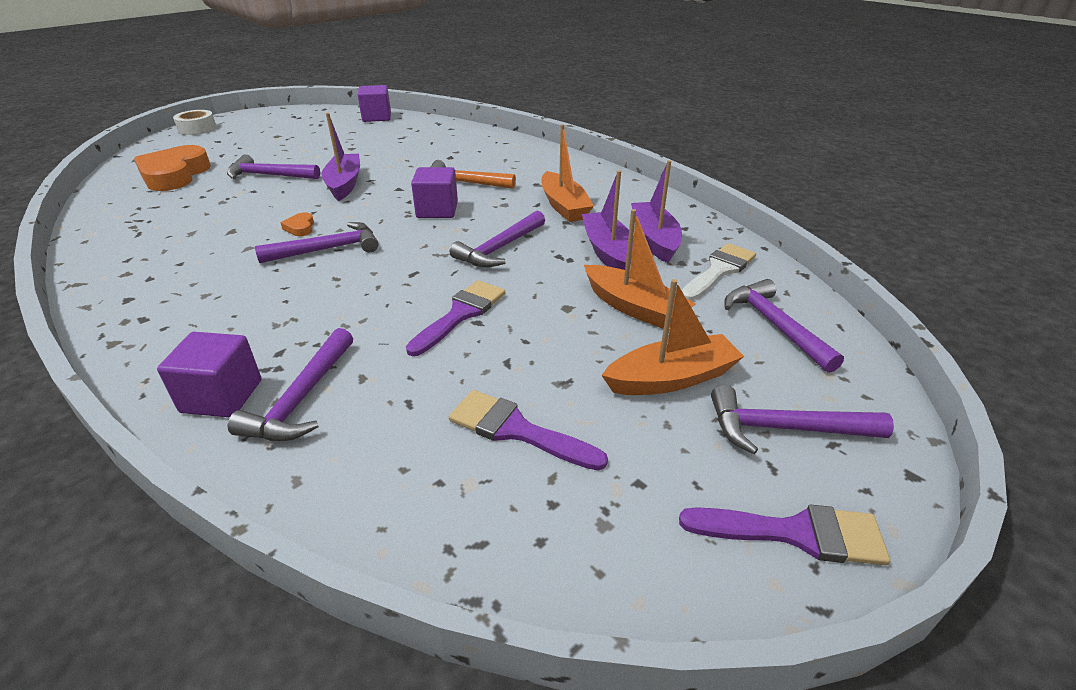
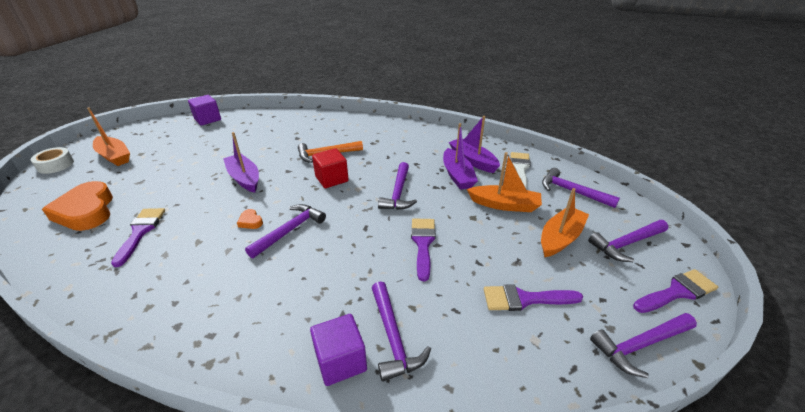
camera: 30 degrees left, 0 degrees up
purple hammer [227,154,320,179] -> purple hammer moved to [590,313,697,378]
purple cube [411,167,458,218] -> red cube [312,148,349,188]
orange boat [542,124,594,222] -> orange boat moved to [87,107,130,166]
purple boat [582,170,634,270] -> purple boat turned 150 degrees counterclockwise [443,123,478,190]
none -> purple brush [111,208,165,267]

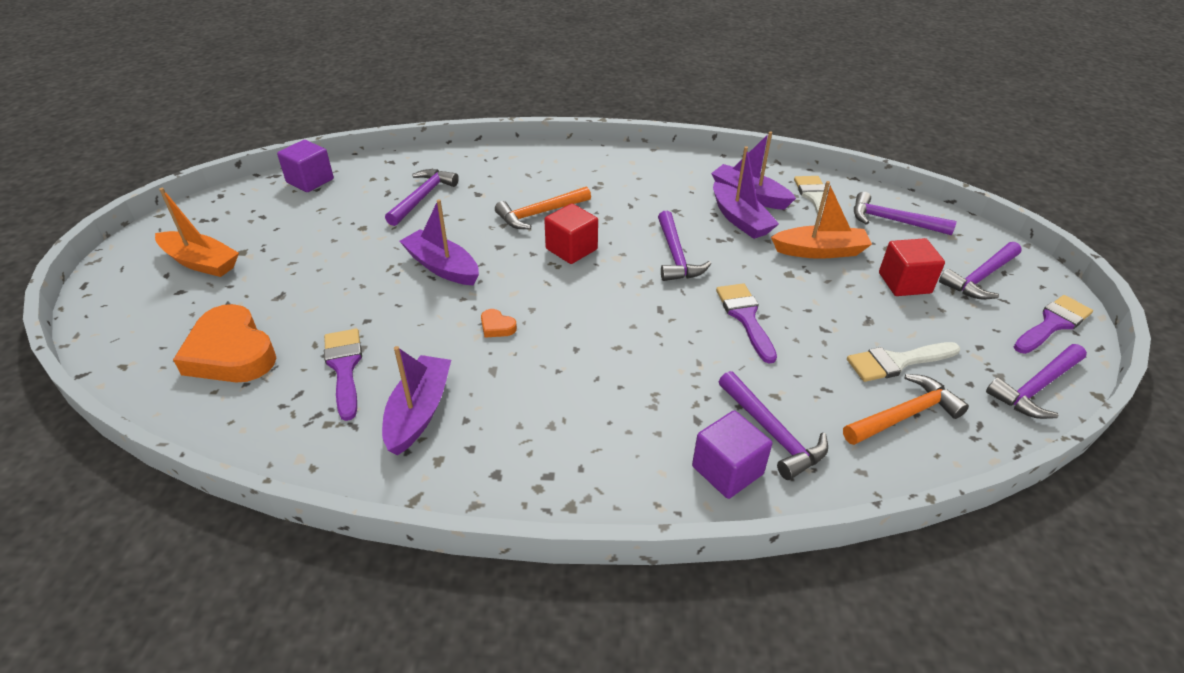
camera: 15 degrees left, 5 degrees up
white tape [31,147,74,174] -> none
purple hammer [245,204,326,258] -> purple hammer moved to [385,169,459,226]
purple brush [484,284,583,311] -> white brush [847,342,960,382]
orange boat [541,188,589,257] -> red cube [879,238,945,296]
none -> purple boat [382,346,451,455]
none -> orange hammer [843,374,969,445]

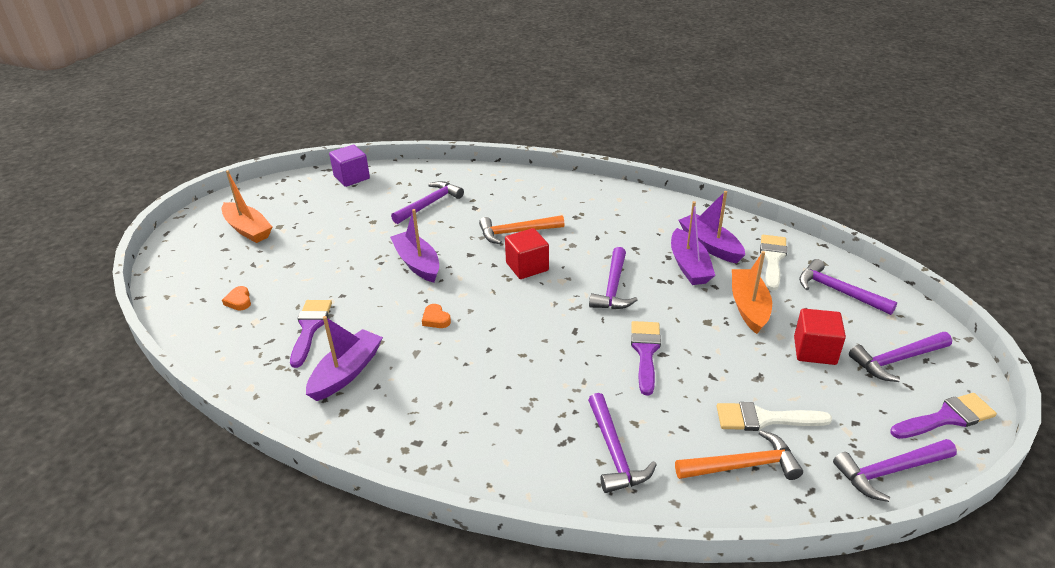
camera: 20 degrees right, 5 degrees down
orange heart [173,304,276,382] -> orange heart [222,286,251,311], size x0.41
purple cube [692,411,772,499] -> none
orange boat [771,181,872,259] -> orange boat turned 105 degrees counterclockwise [732,251,772,334]

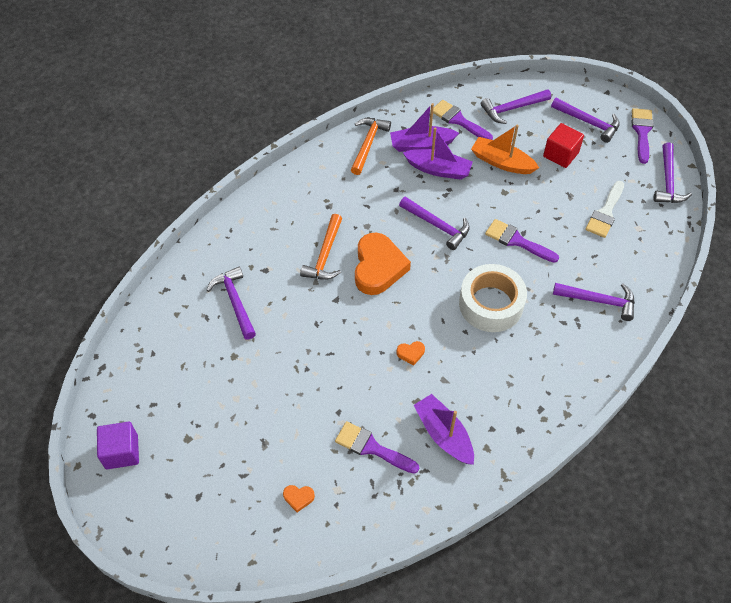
camera: 65 degrees left, 20 degrees up
orange boat [222,170,272,243] -> none
purple cube [329,145,370,187] -> purple cube moved to [97,422,139,469]
purple boat [390,209,439,283] -> none
red cube [505,228,549,279] -> orange heart [355,233,411,295]
orange hammer [675,430,803,480] -> orange hammer moved to [351,118,391,175]
white brush [760,235,787,290] -> purple brush [433,100,493,140]
purple hammer [849,332,952,382] -> purple hammer turned 60 degrees counterclockwise [551,98,620,143]
none -> white tape [459,264,527,332]

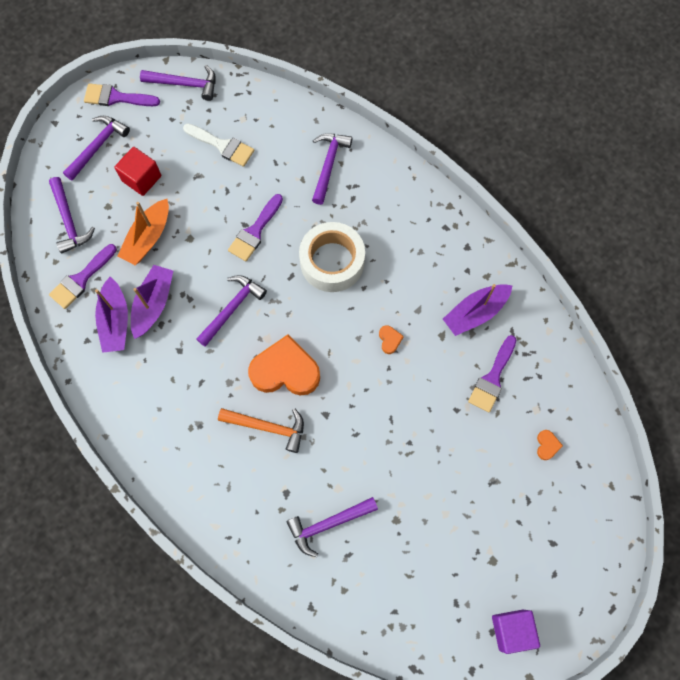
camera: 90 degrees left, 15 degrees up
orange hammer [351,118,391,175] -> none

